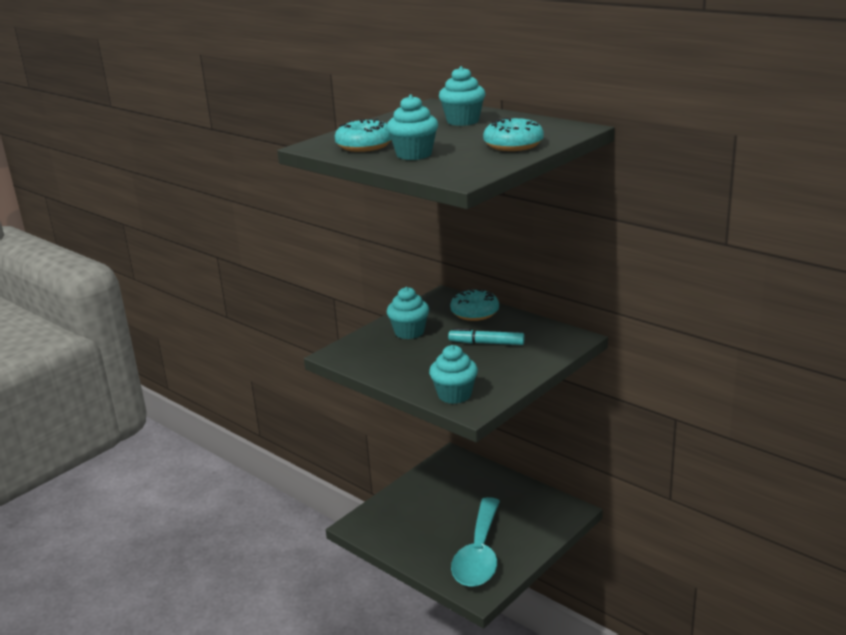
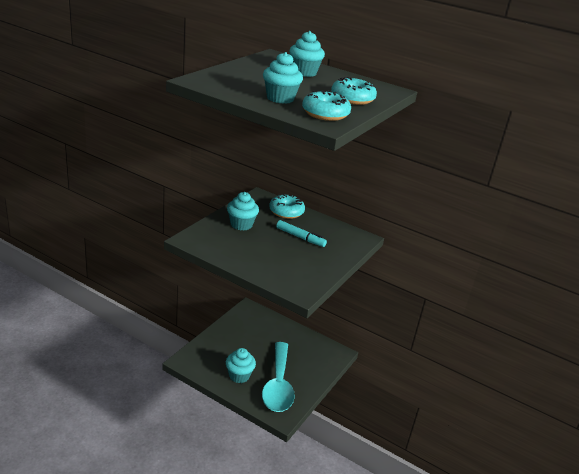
camera: 15 degrees left, 5 degrees up
turquoise donut [335,118,391,152] -> turquoise donut moved to [302,90,351,121]
turquoise cupcake [429,345,478,404] -> turquoise cupcake moved to [226,348,256,383]
turquoise marker [448,328,525,345] -> turquoise marker turned 150 degrees counterclockwise [276,220,327,247]

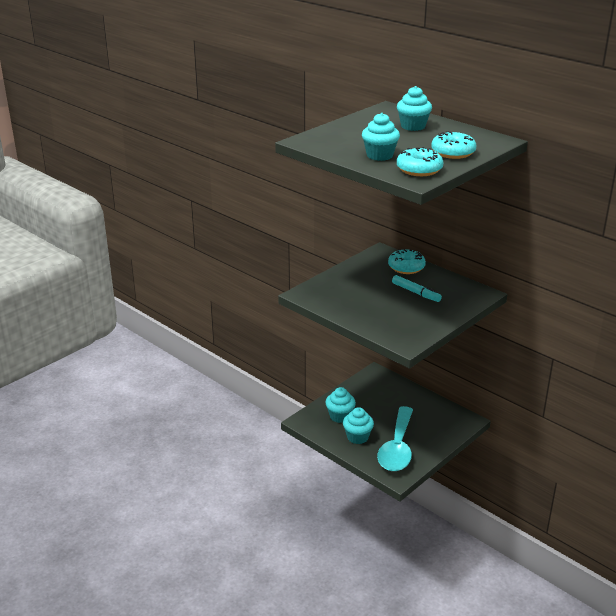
camera: 15 degrees right, 0 degrees up
turquoise cupcake [227,192,259,231] -> turquoise cupcake moved to [325,387,356,423]

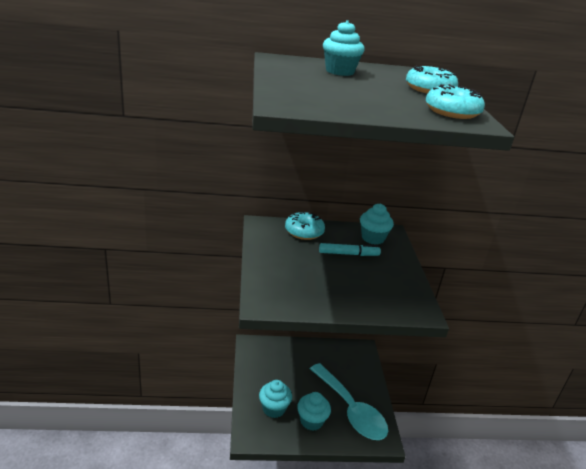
camera: 50 degrees left, 0 degrees up
turquoise cupcake [362,113,400,161] -> turquoise cupcake moved to [360,204,394,245]

